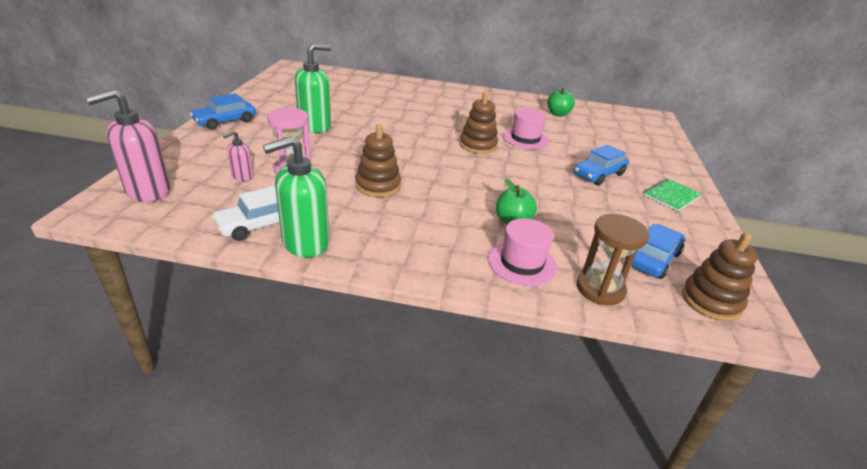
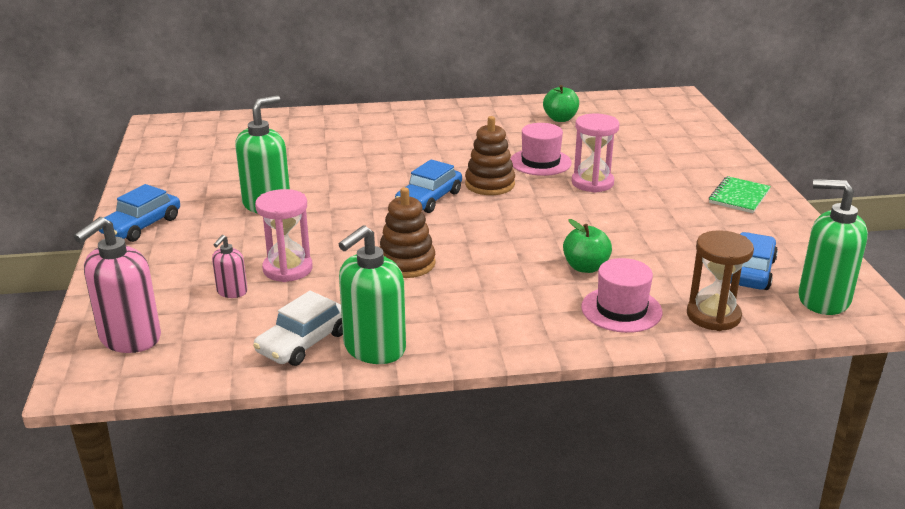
camera: 15 degrees left, 5 degrees down
blue car [573,144,629,185] -> blue car moved to [395,159,462,213]
brown stacking toy [682,233,758,321] -> green soap dispenser [798,179,868,315]
none -> pink hourglass [572,113,619,193]

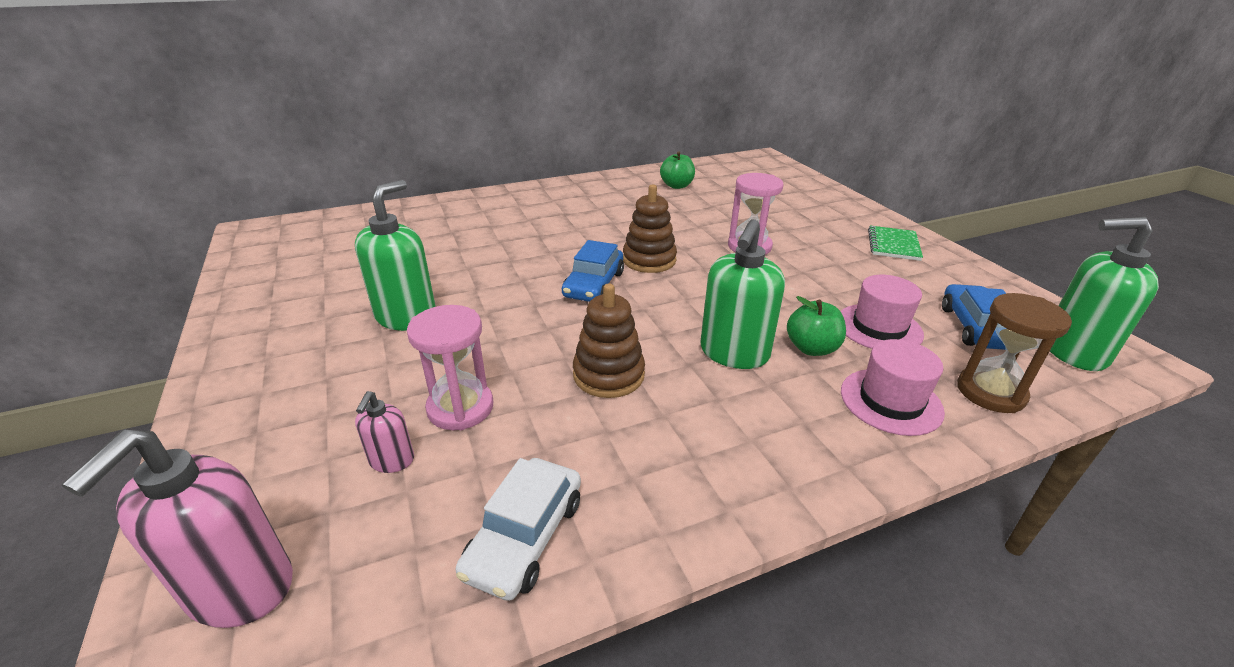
camera: 15 degrees left, 5 degrees up
blue car [99,184,180,242] -> none
green soap dispenser [339,225,406,364] -> green soap dispenser moved to [700,219,785,369]
pink hat [511,123,572,176] -> pink hat moved to [840,275,924,349]

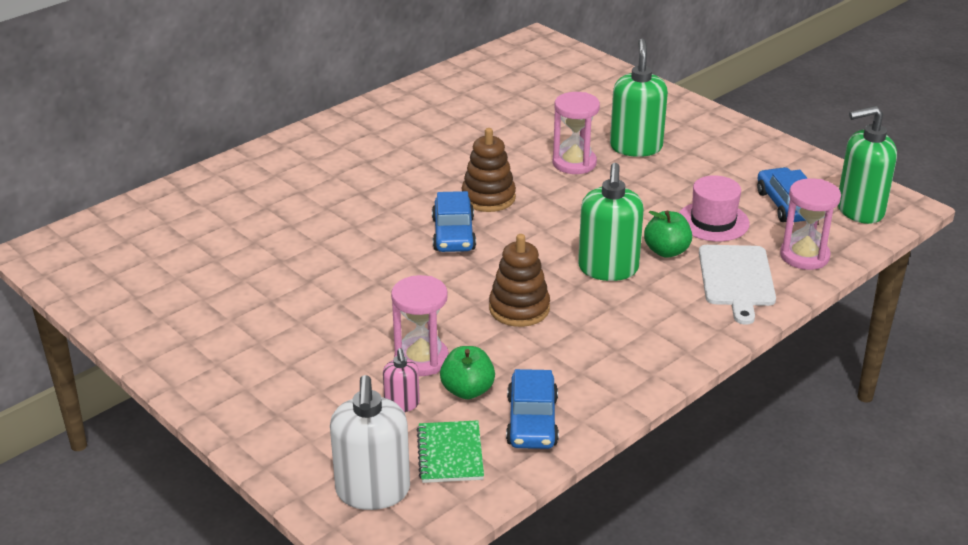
camera: 20 degrees left, 0 degrees up
pink soap dispenser [61,430,293,628] -> white soap dispenser [330,375,410,510]
green soap dispenser [355,180,436,331] -> green soap dispenser moved to [610,39,668,157]
white car [456,458,581,601] -> blue car [506,369,559,449]
green apple [660,151,695,189] -> green apple moved to [440,346,495,399]
pink hat [841,339,945,436] -> white cutting board [699,245,776,325]
green notebook [868,226,923,261] -> green notebook moved to [417,420,484,483]
brown hourglass [957,293,1072,413] -> pink hourglass [780,178,841,270]

